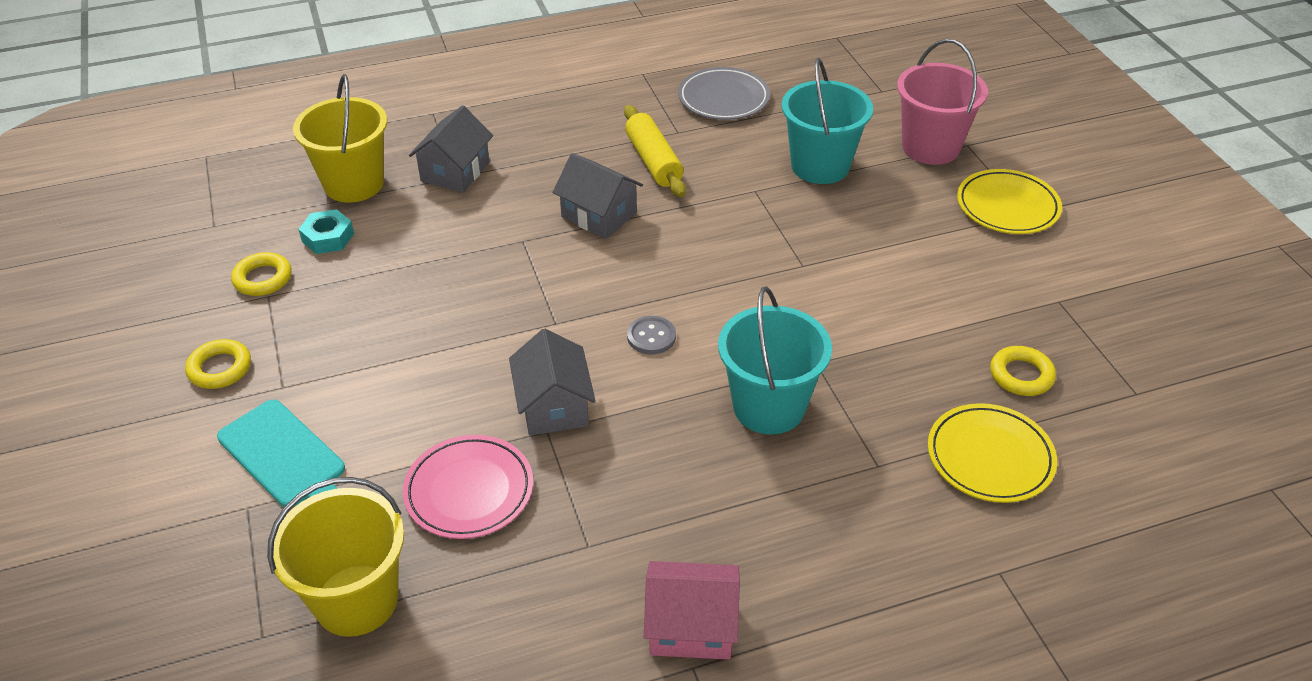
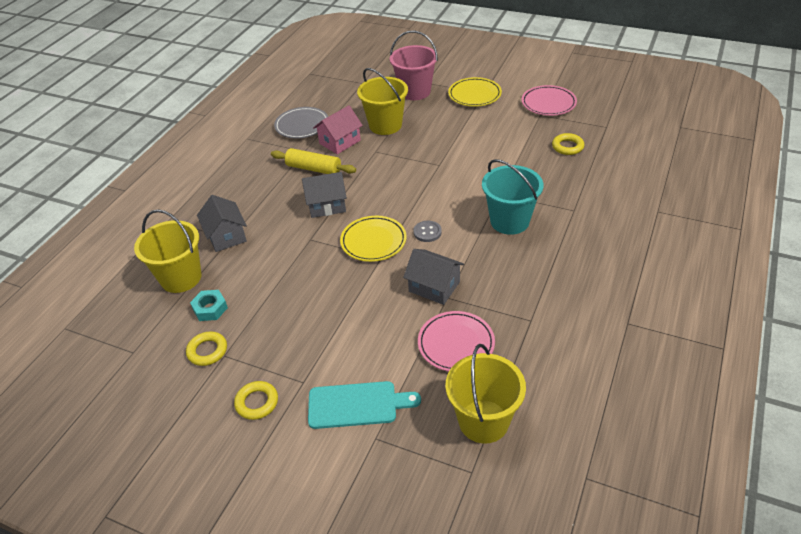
camera: 45 degrees left, 0 degrees up
pink house [644,561,740,660] -> pink house moved to [313,105,363,154]
turquoise bucket [781,58,873,184] -> yellow bucket [357,68,408,135]
yellow plate [928,403,1057,503] -> yellow plate moved to [340,216,406,262]
none -> pink plate [522,85,577,116]

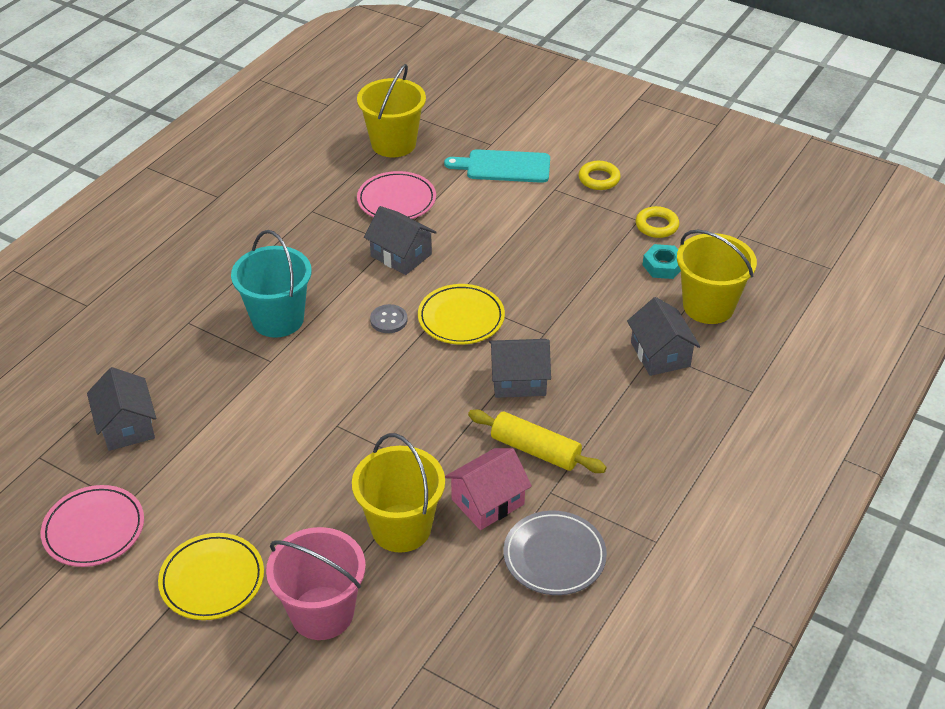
camera: 175 degrees left, 0 degrees up
yellow ring [552,133,584,155] -> grey house [87,367,156,451]

